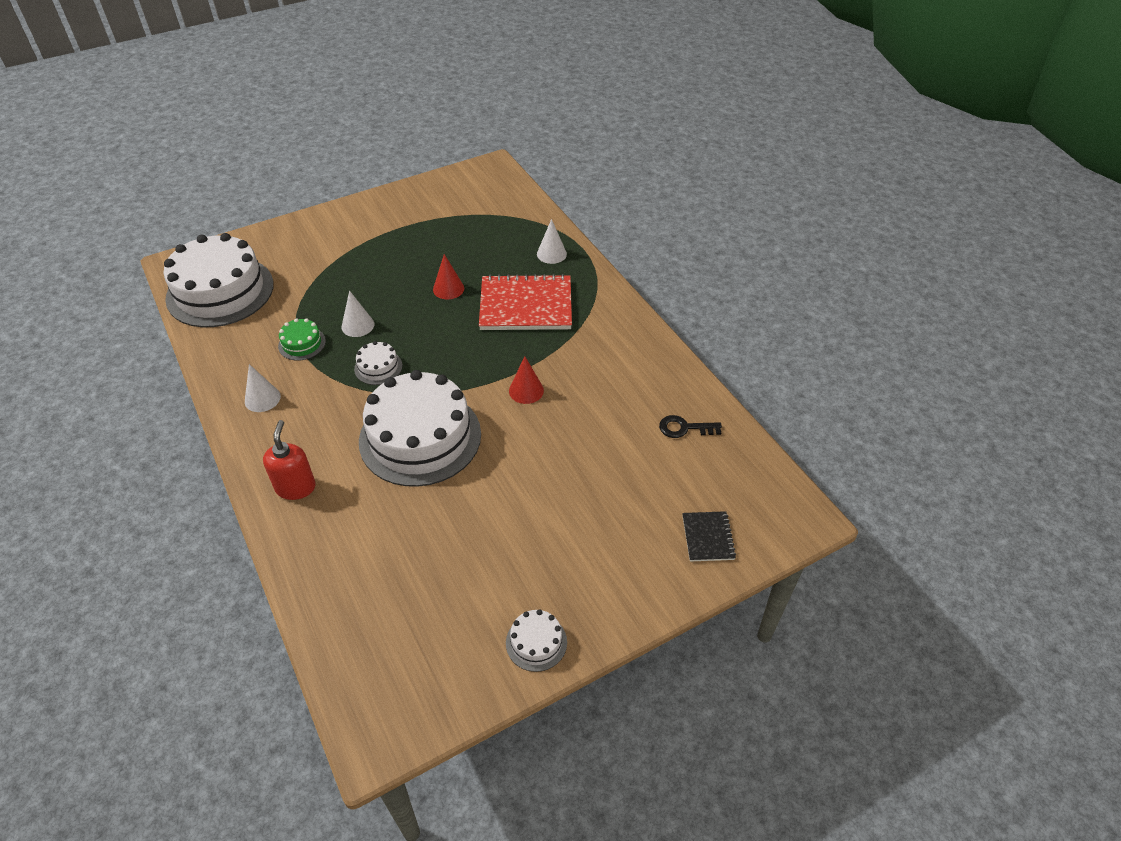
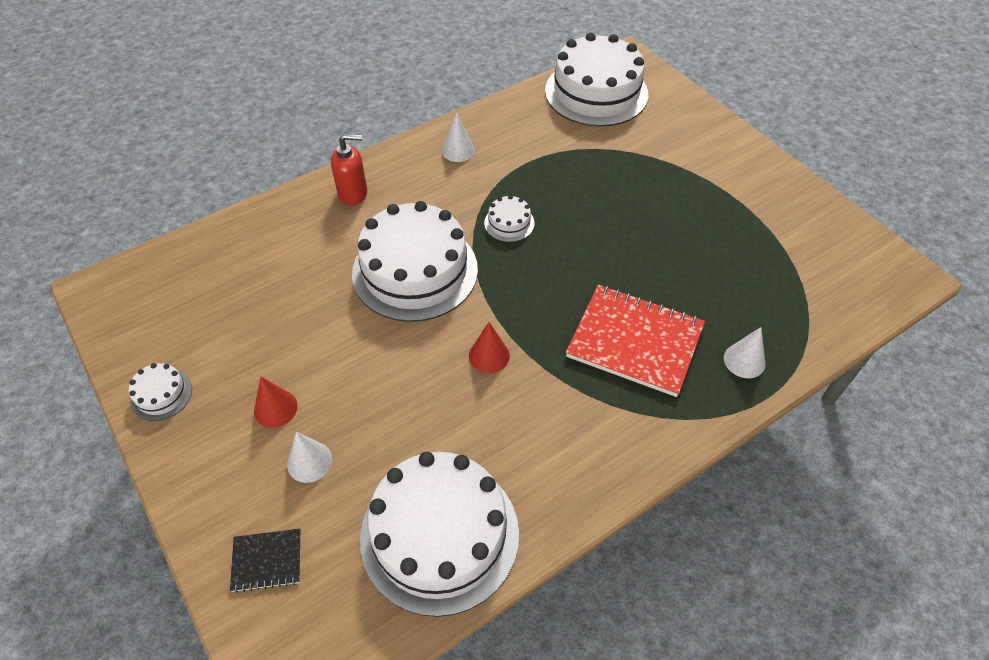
camera: 85 degrees right, 5 degrees up
green cake [278,318,326,361] -> none
white cone [342,290,374,337] -> white cone moved to [287,432,332,483]
red cone [433,254,464,299] -> red cone moved to [254,376,298,428]
red notebook [479,274,572,330] -> red notebook turned 60 degrees counterclockwise [566,285,705,397]
black key [659,415,722,438] -> white cake [360,452,519,617]

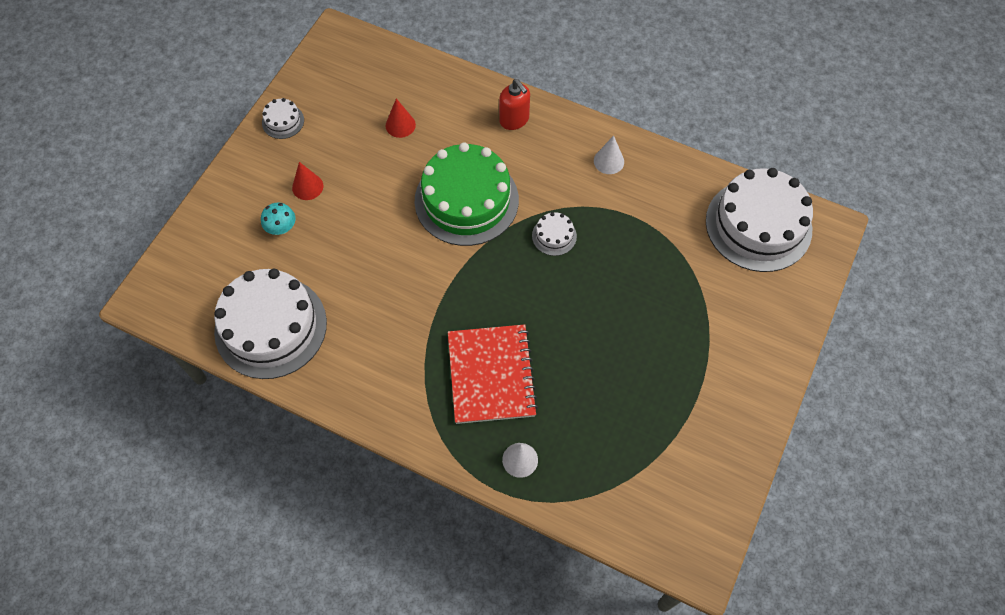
camera: 60 degrees right, 10 degrees up
black notebook [230,529,301,593] -> none
white cone [287,432,332,483] -> turquoise mushroom [261,203,296,235]
white cake [352,201,478,322] -> green cake [414,142,519,246]
red cone [469,322,510,373] -> red cone moved to [386,98,416,138]

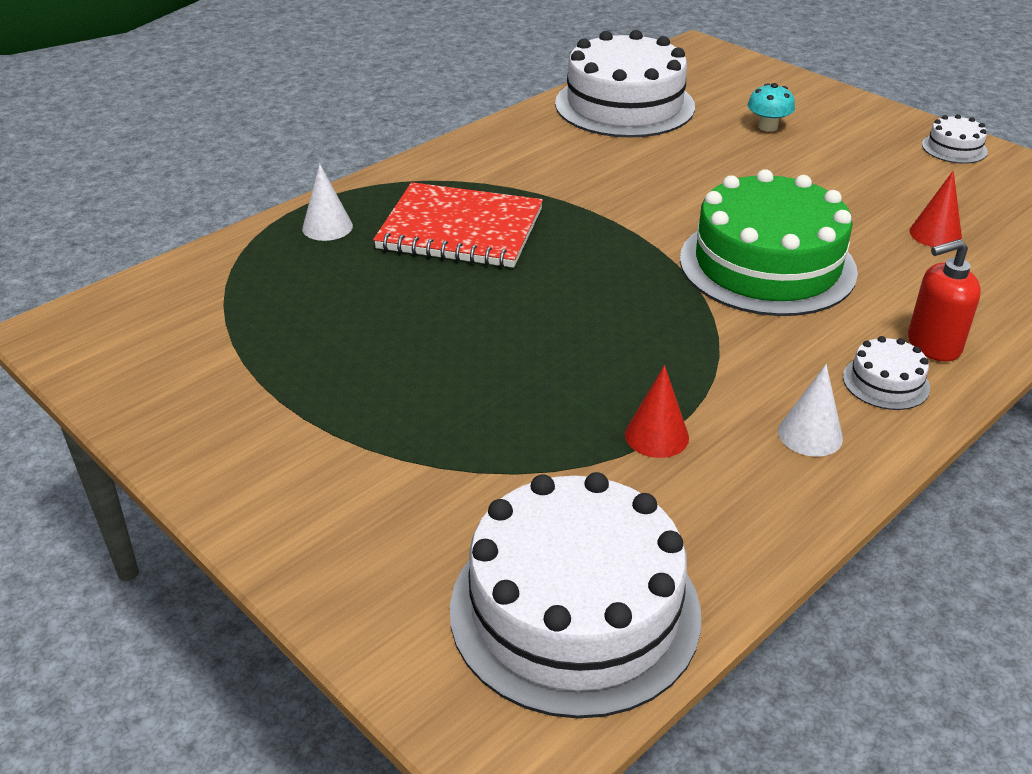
camera: 110 degrees right, 25 degrees down
red cone [292,162,324,200] -> red cone moved to [625,365,689,458]
white cake [532,212,577,256] -> white cake moved to [843,336,930,410]

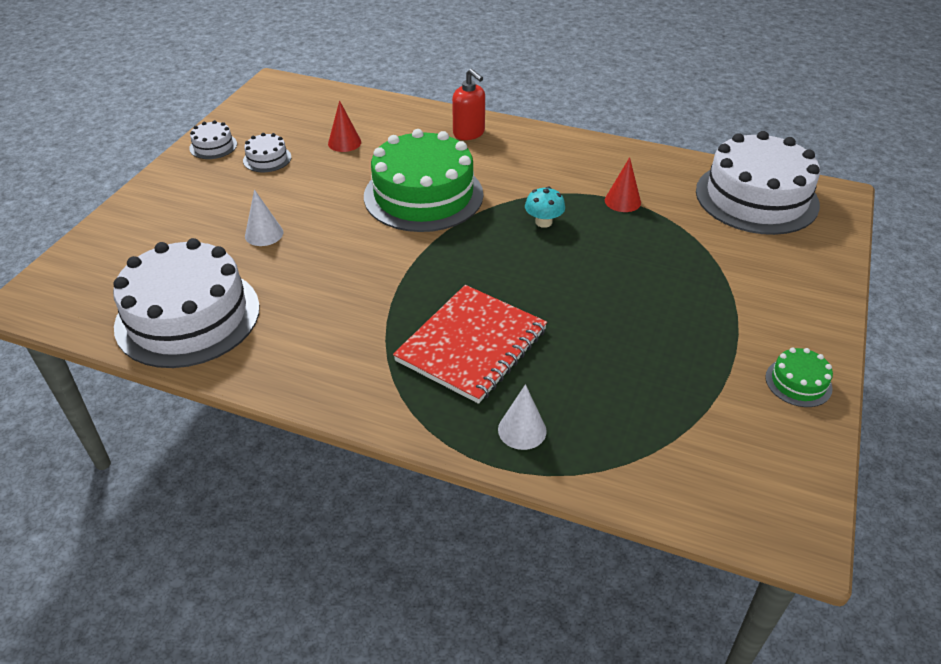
camera: 115 degrees left, 5 degrees up
red notebook [373,182,543,268] -> red notebook turned 45 degrees clockwise [393,285,547,404]
turquoise mushroom [747,83,795,132] -> turquoise mushroom moved to [525,186,565,228]
white cone [778,364,843,457] -> white cone moved to [245,189,284,246]
white cake [843,336,930,410] -> white cake moved to [243,133,291,172]
none -> green cake [765,348,833,407]

